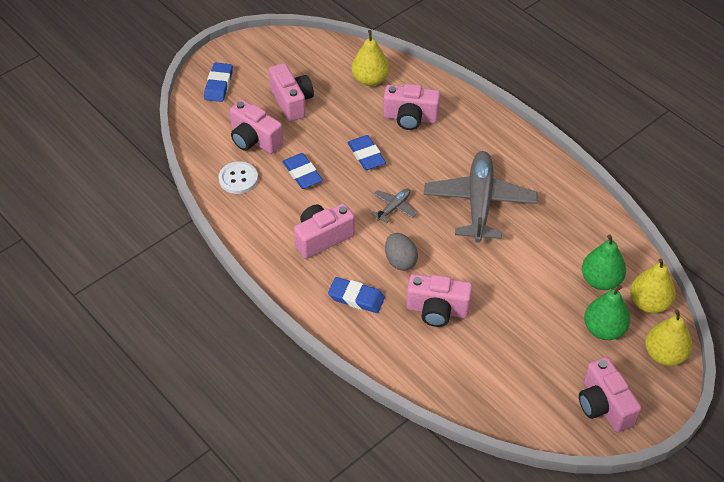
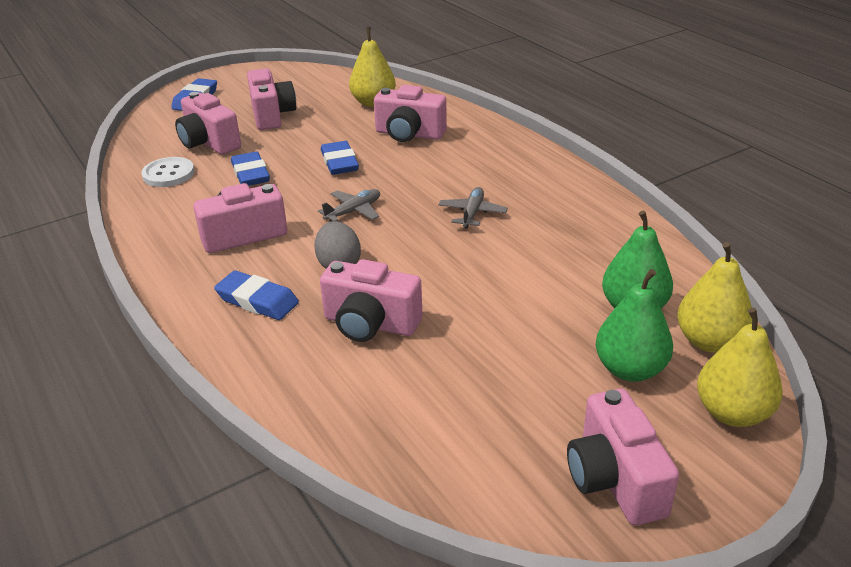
camera: 10 degrees right, 15 degrees down
grey plane [424,151,538,243] -> grey plane [438,187,508,229], size x0.44

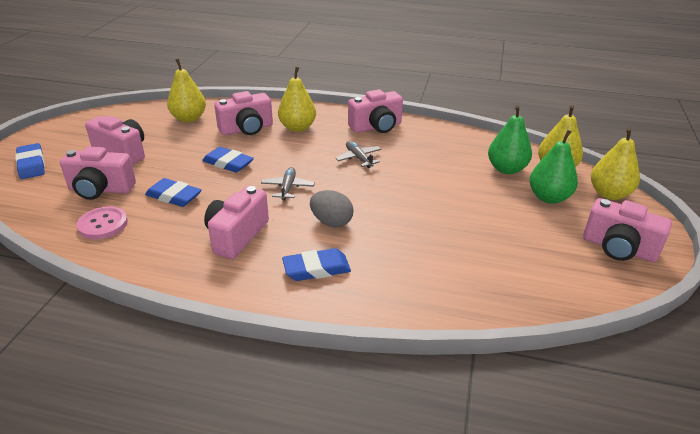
camera: 45 degrees left, 0 degrees up
white button [141,157,195,187] -> pink button [77,206,128,239]
pink camera [320,259,423,342] -> pink camera moved to [348,89,403,133]
none -> yellow pear [278,67,316,132]

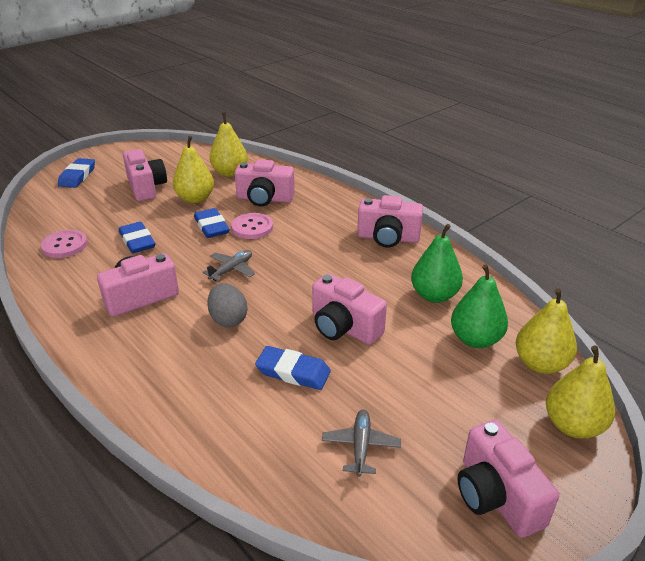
camera: 35 degrees right, 0 degrees up
pink camera [60,147,136,200] -> pink camera moved to [312,273,387,345]
yellow pear [278,67,316,132] -> yellow pear moved to [173,136,214,203]
blue eraser [282,248,351,281] -> blue eraser moved to [255,346,331,390]
grey plane [335,141,381,168] -> grey plane moved to [322,409,401,477]
green pear [529,130,578,204] -> green pear moved to [411,224,463,303]
none -> pink button [231,213,273,239]

